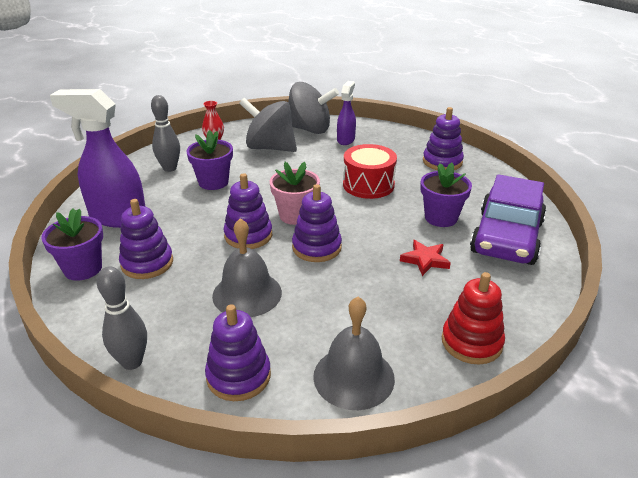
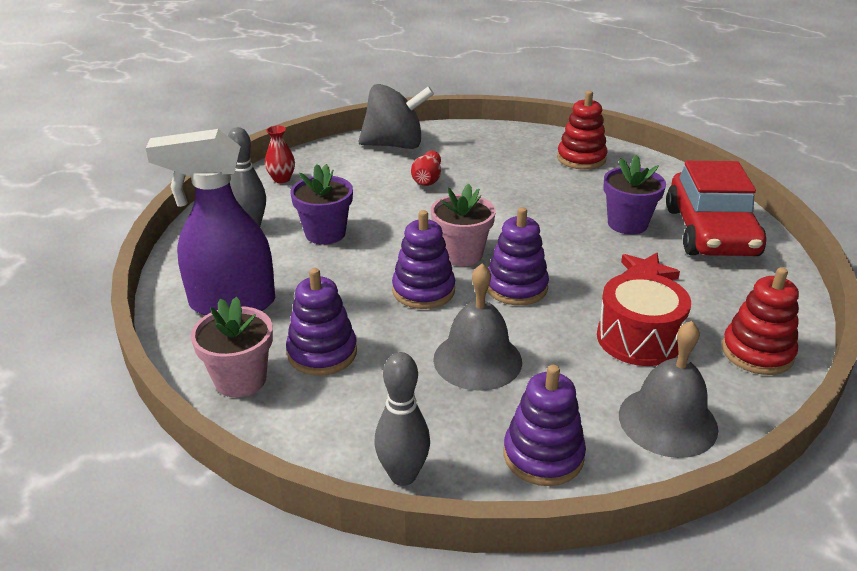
camera: 20 degrees left, 0 degrees up
purple flower pot [41,208,103,281] -> pink flower pot [191,297,273,398]
grey spinning top [239,98,297,152] -> none
purple spray bottle [337,81,356,145] -> none
red drum [343,144,397,199] -> red drum moved to [597,272,691,366]
purple stacking toy [423,107,464,170] -> red stacking toy [557,91,607,170]
purple car [470,174,546,265] -> red car [666,161,766,256]
none -> red vase [411,151,441,186]

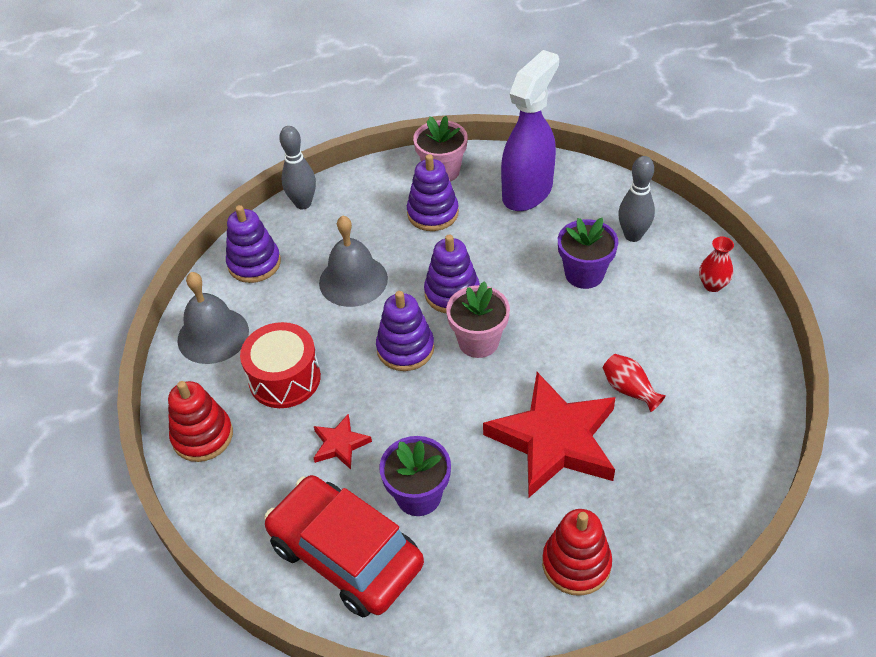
camera: 130 degrees right, 15 degrees up
grey spinning top [358,84,434,149] -> none
none -> red star [483,372,616,498]

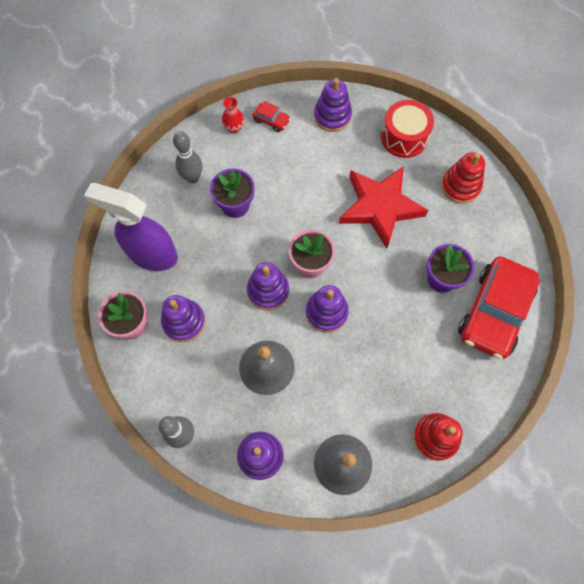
camera: 105 degrees left, 20 degrees up
red drum [240,322,321,408] -> red drum moved to [381,100,434,158]
red star [314,414,372,469] -> none
red vase [603,354,666,412] -> none
none -> red car [252,101,291,132]
none -> purple stacking toy [314,78,352,132]

